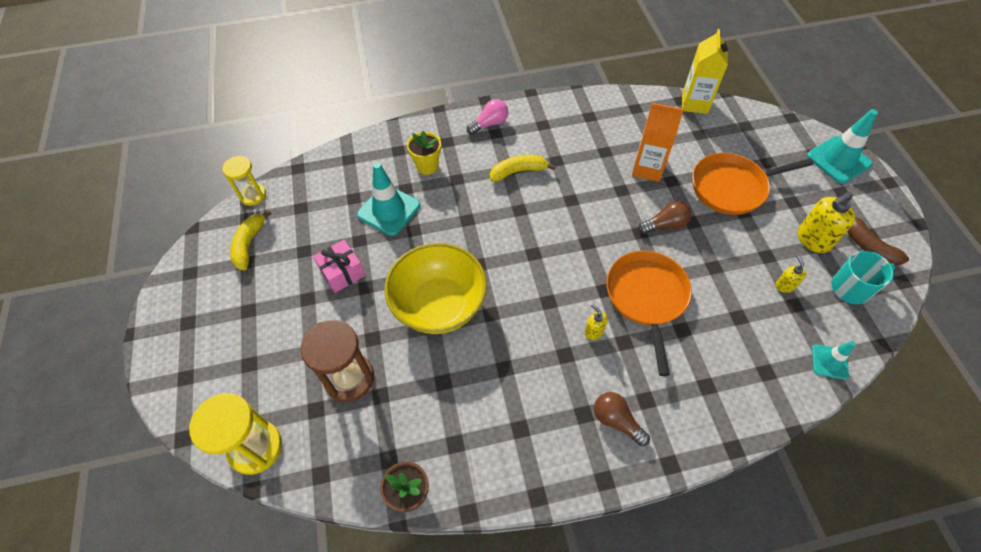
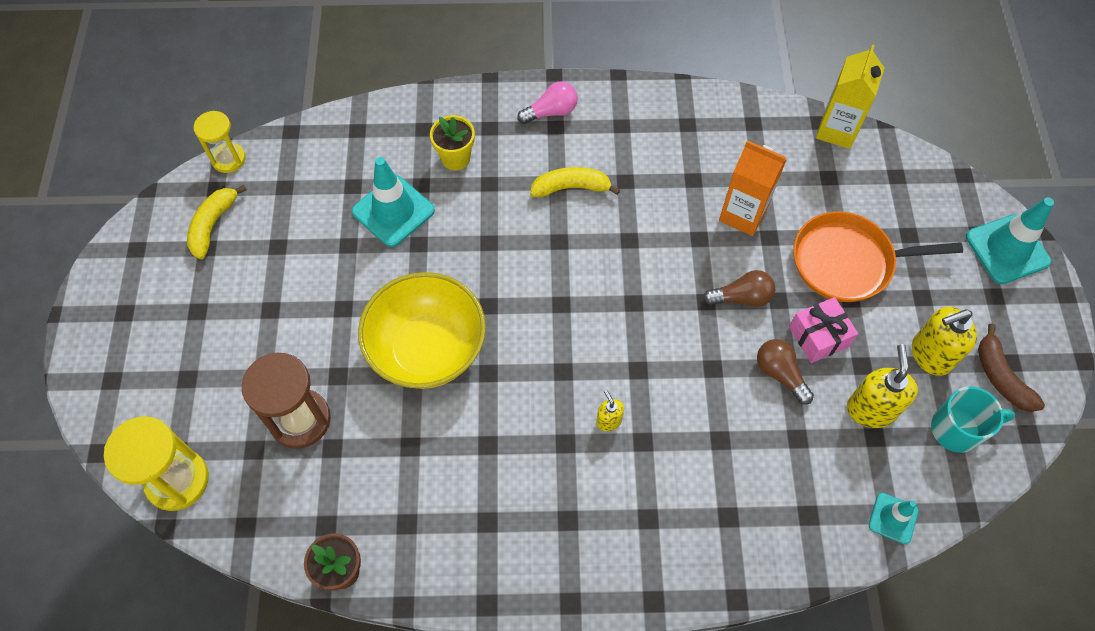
camera: 10 degrees right, 5 degrees up
pink gift [313,240,365,293] -> pink gift moved to [789,297,858,363]
brown light bulb [594,392,650,446] -> brown light bulb moved to [757,339,814,405]
orange pan [606,251,692,376] -> none
yellow soap dispenser [775,255,806,293] -> yellow soap dispenser [847,344,918,428], size x1.89

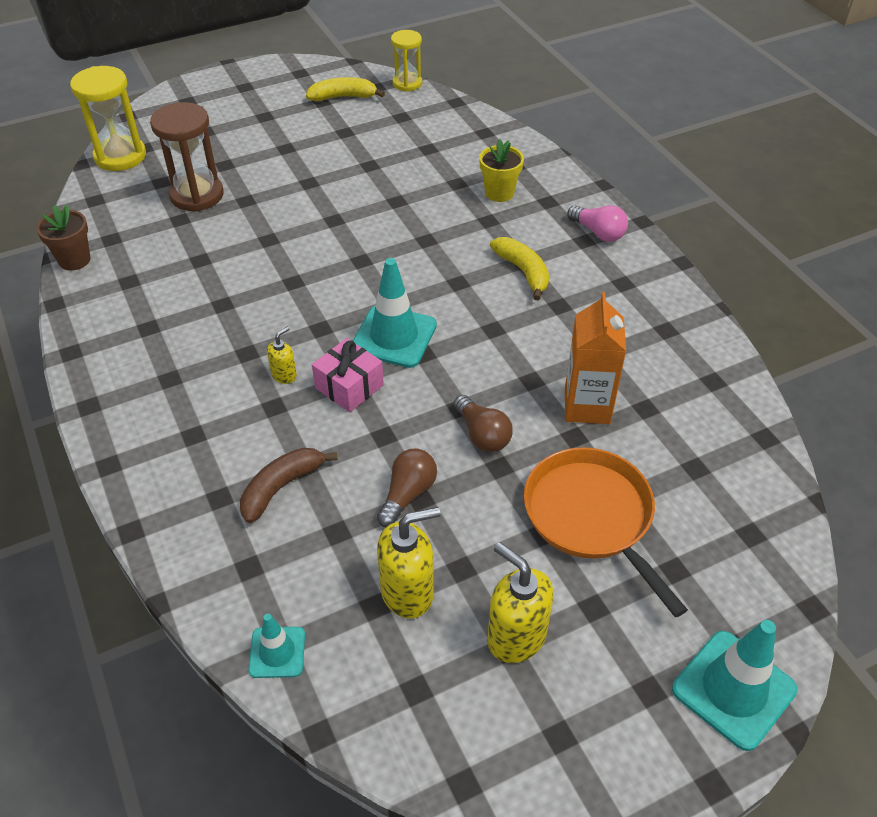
camera: 65 degrees right, 15 degrees down
turquoise traffic cone [352,157,435,247] -> turquoise traffic cone moved to [353,258,437,368]
yellow bowl [358,272,486,389] -> none
pink gift [789,297,858,363] -> pink gift moved to [312,338,384,412]
yellow carton [816,44,884,149] -> none
turquoise mug [931,387,1015,453] -> none
brown banana [978,323,1045,412] -> brown banana moved to [240,448,337,523]

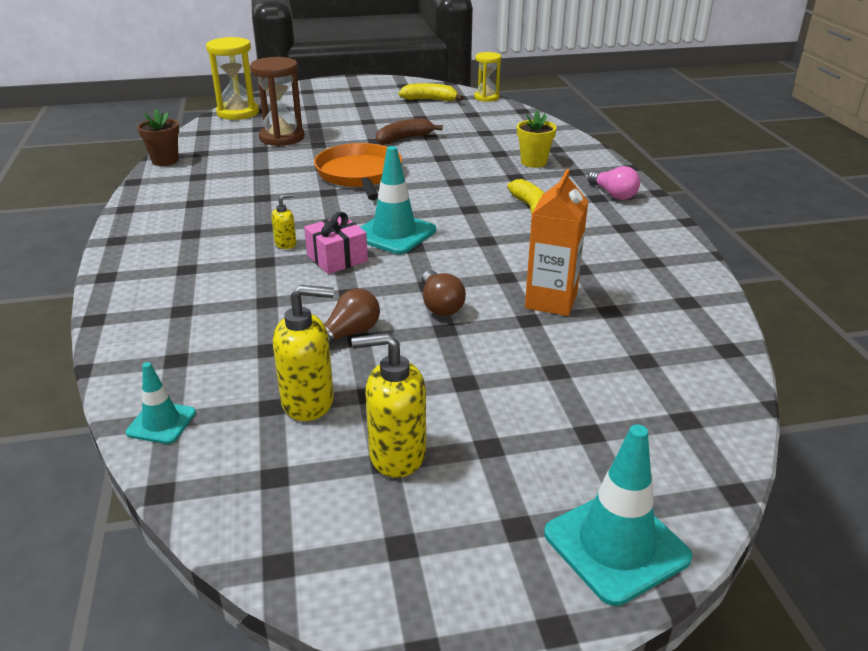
camera: 15 degrees right, 15 degrees down
brown banana [240,448,337,523] -> brown banana moved to [376,118,443,145]
yellow soap dispenser [487,542,554,663] -> yellow soap dispenser turned 60 degrees counterclockwise [352,333,426,478]
orange pan [524,447,688,617] -> orange pan moved to [314,143,402,200]

